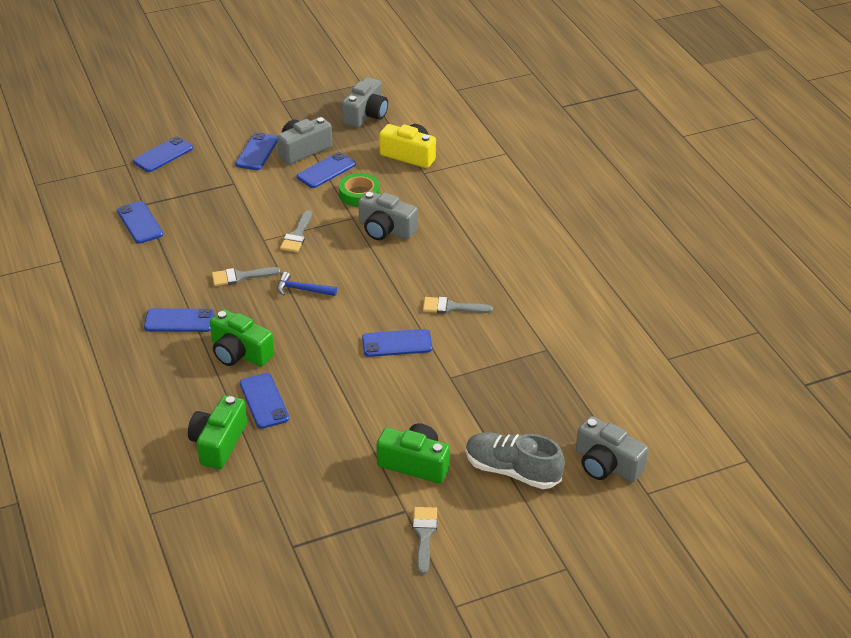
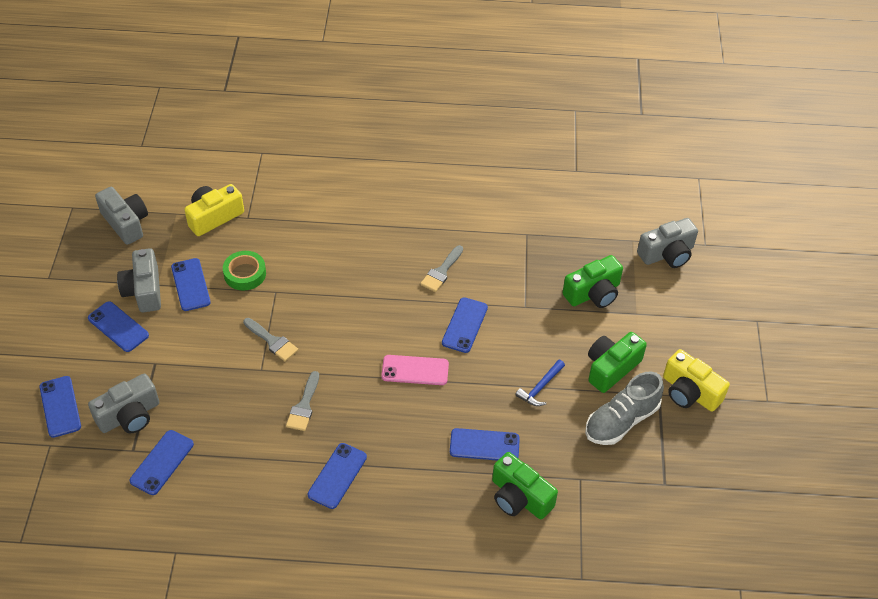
camera: 65 degrees left, 10 degrees up
blue phone [117,201,163,244] -> blue phone turned 60 degrees counterclockwise [129,430,194,495]
green camera [210,309,274,367] -> green camera moved to [562,255,623,308]
blue hammer [277,272,337,296] -> blue hammer moved to [515,359,565,406]
grey camera [358,191,418,240] -> grey camera moved to [88,374,159,433]
grey brush [413,507,437,574] -> yellow camera [663,349,730,411]
grey shoe [466,432,565,489] -> grey shoe moved to [585,372,664,445]
none -> pink phone [381,355,449,385]

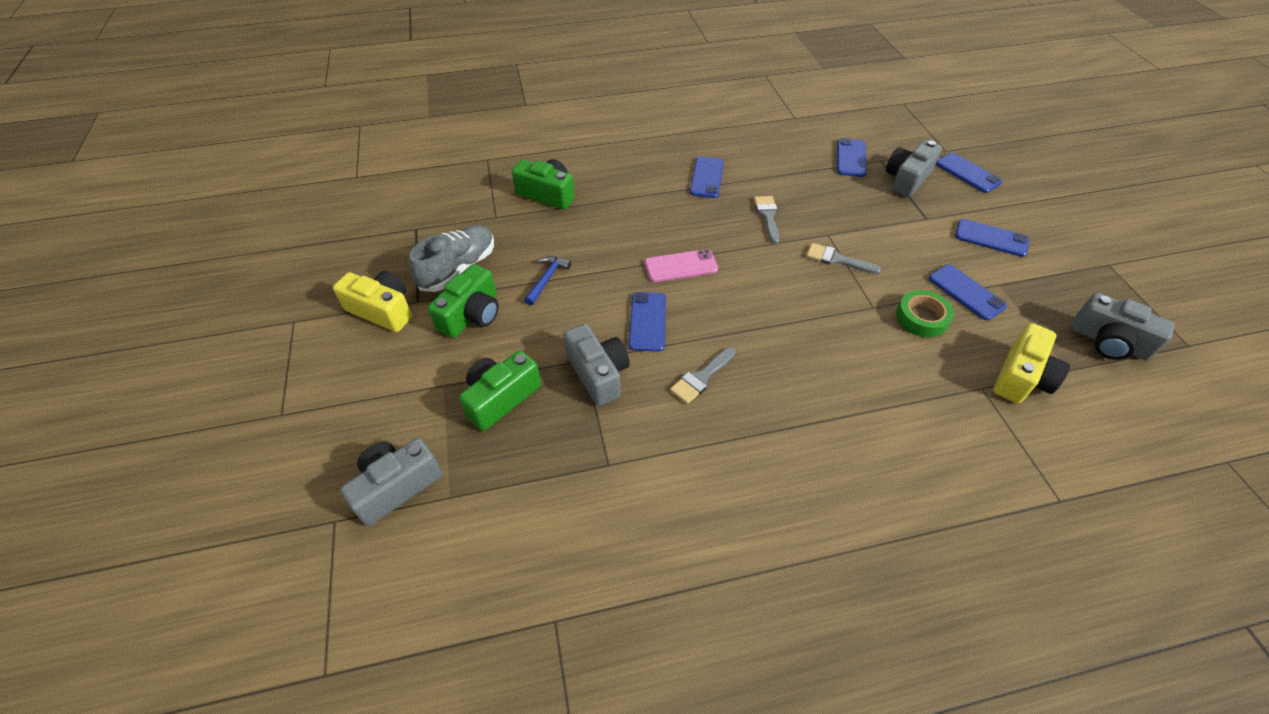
camera: 165 degrees right, 0 degrees up
grey camera [117,248,161,312] -> grey camera moved to [563,324,630,406]
grey brush [420,245,463,292] -> grey brush turned 150 degrees counterclockwise [670,347,735,404]
blue phone [450,428,520,461] -> none

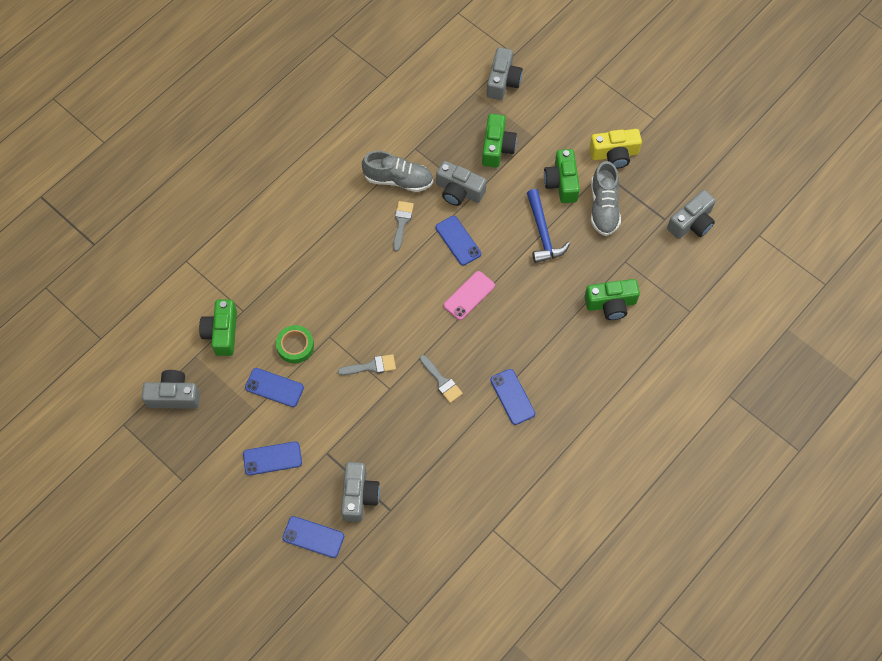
camera: 145 degrees right, 15 degrees up
blue hammer [524,256,571,305] -> blue hammer [527,189,570,263], size x1.61
blue phone [837,138,867,177] -> none
yellow camera [993,323,1070,404] -> green camera [199,300,237,356]
none -> grey shoe [362,151,433,192]
none -> grey camera [667,190,716,239]

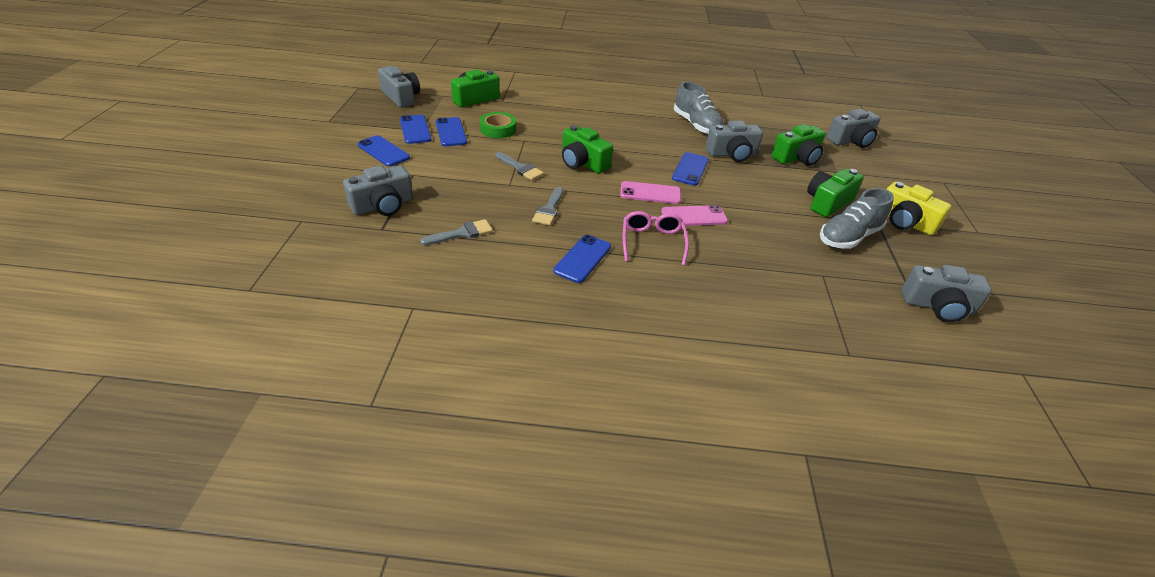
camera: 50 degrees right, 25 degrees down
blue phone [283,516,344,558] -> blue phone moved to [400,115,431,144]
grey brush [393,201,414,251] -> grey brush moved to [420,219,493,245]
grey camera [436,161,487,206] -> grey camera turned 90 degrees counterclockwise [705,121,763,162]
blue hammer [527,189,570,263] -> none
green camera [585,279,640,320] -> green camera moved to [562,125,613,174]
none -> pink glasses [623,211,689,266]
none -> pink phone [661,205,728,226]

